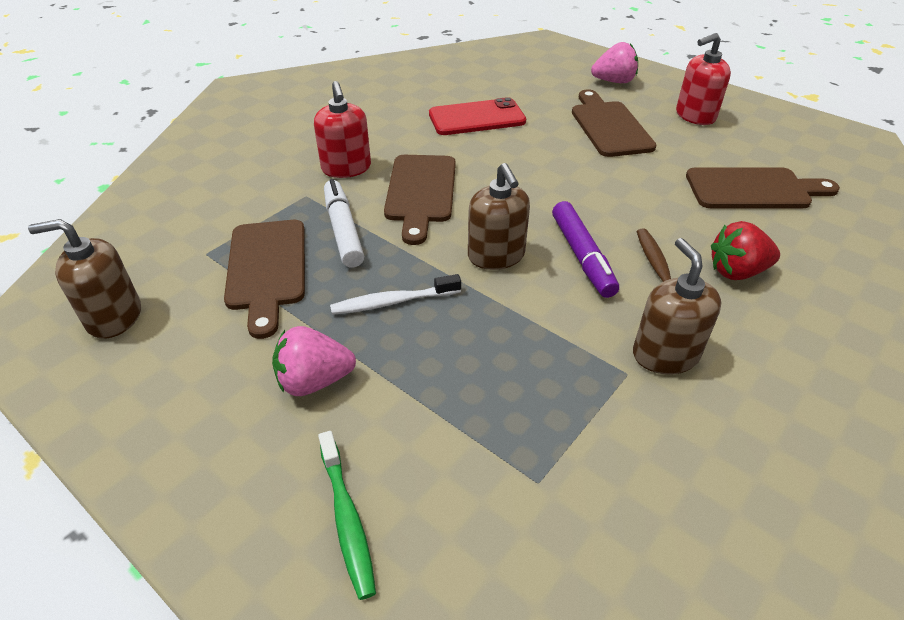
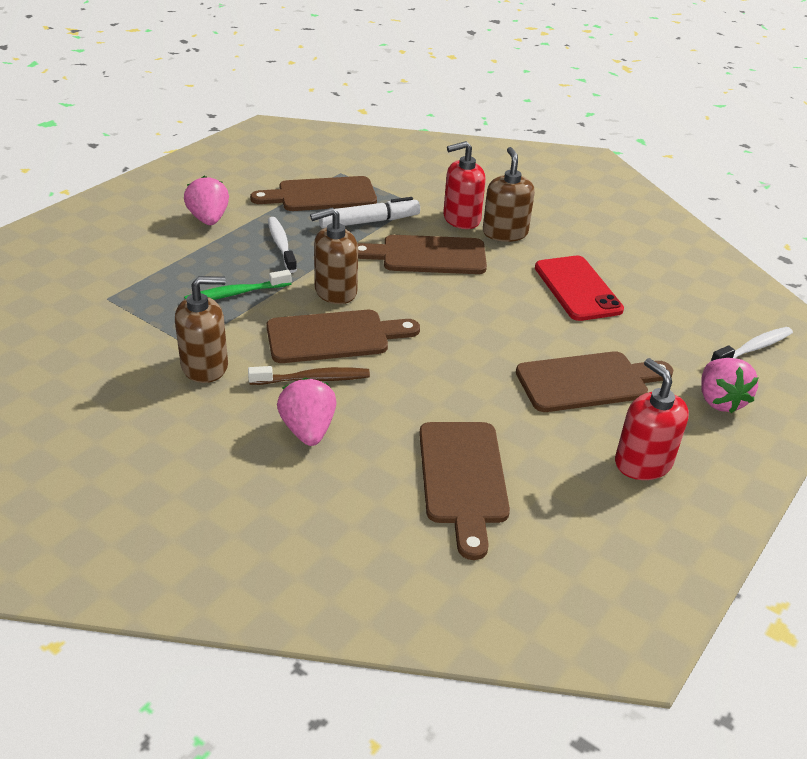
camera: 85 degrees right, 5 degrees down
brown soap dispenser [28,219,141,339] -> brown soap dispenser moved to [483,147,535,242]
green toothbrush [318,431,376,600] -> green toothbrush moved to [184,270,292,300]
purple marker [552,201,619,298] -> brown cutting board [267,310,420,363]
red strawberry [711,221,780,280] -> pink strawberry [277,377,337,446]
none -> white toothbrush [710,327,793,362]

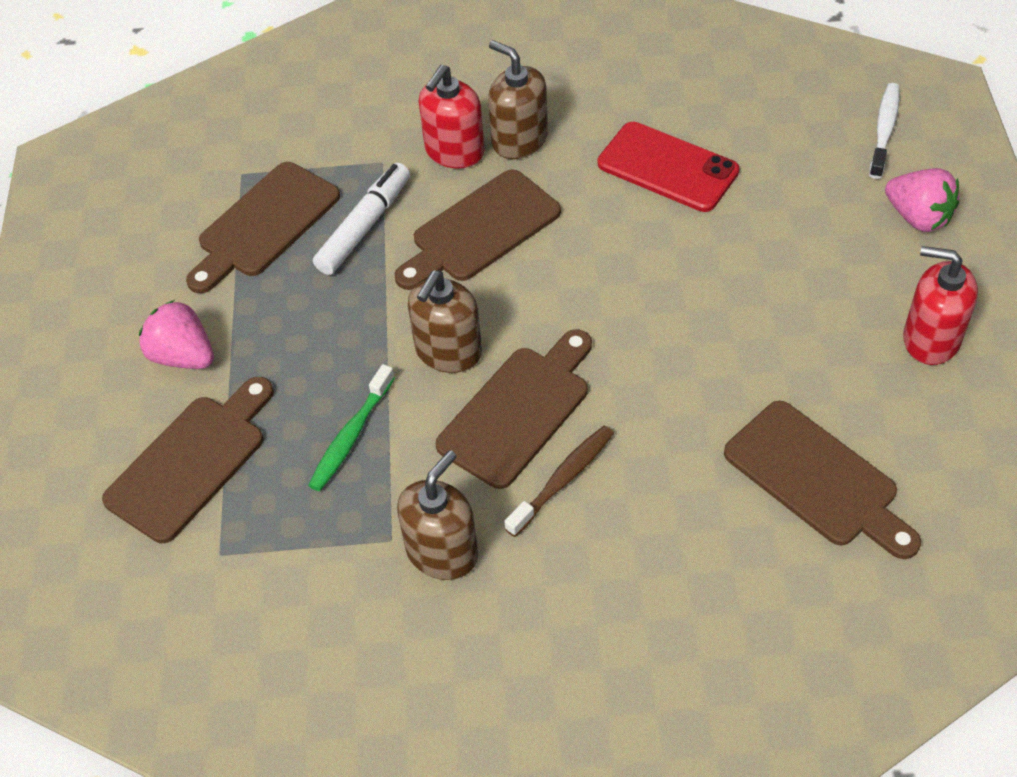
camera: 35 degrees left, 15 degrees up
white toothbrush [268,217,297,273] -> none
pink strawberry [277,377,337,446] -> none
brown cutting board [516,351,673,412] -> brown cutting board moved to [102,377,274,543]

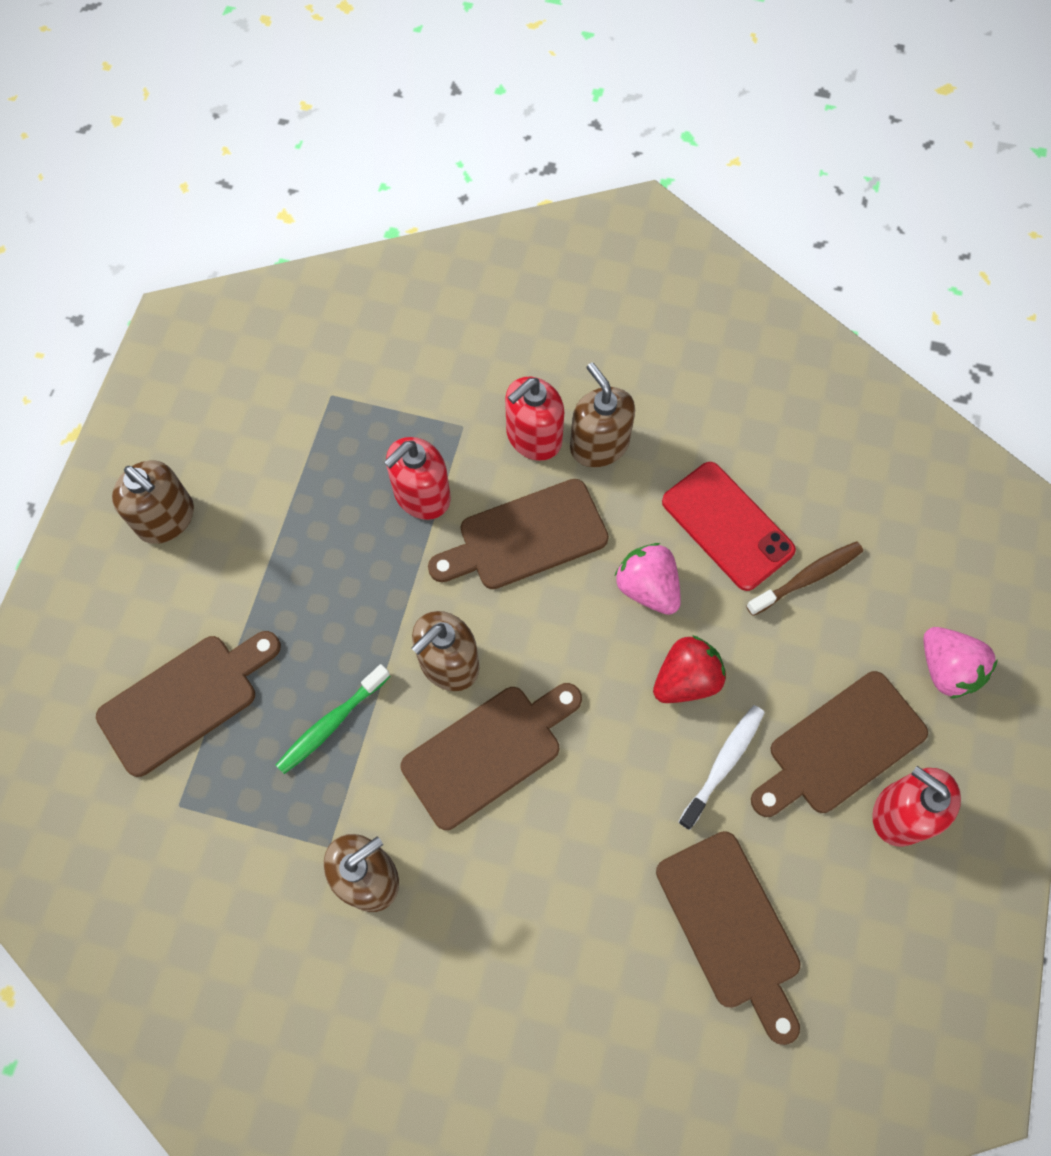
camera: 15 degrees right, 15 degrees up
pink strawberry [139,300,214,369] -> pink strawberry moved to [615,543,681,615]
brown cutting board [186,162,340,293] -> brown cutting board moved to [751,671,928,817]
white marker [313,163,410,275] -> red soap dispenser [384,437,451,520]
brown toothbrush [504,426,614,537] -> brown toothbrush moved to [746,542,863,616]
white toothbrush [869,83,899,179] -> white toothbrush moved to [679,705,765,830]
none -> brown soap dispenser [112,460,194,544]
none -> red strawberry [653,635,726,703]

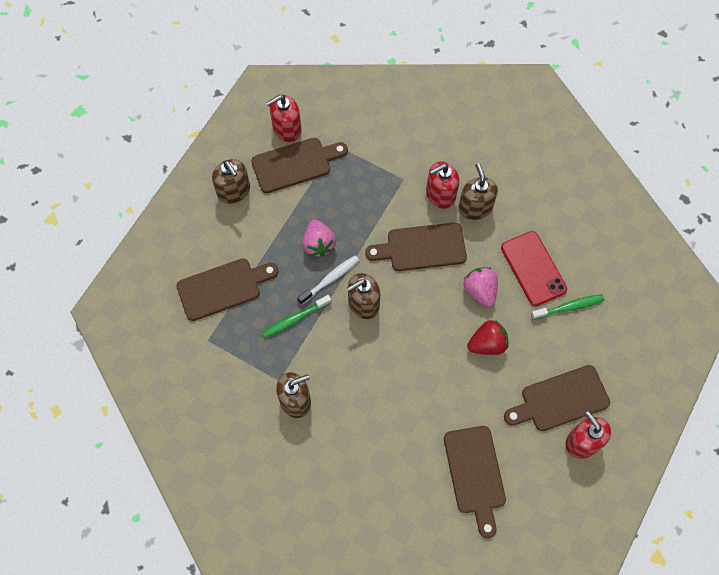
camera: 15 degrees right, 0 degrees up
red soap dispenser [384,437,451,520] -> red soap dispenser moved to [266,95,302,142]
brown cutting board [401,683,582,830] -> brown cutting board moved to [251,138,348,193]
white toothbrush [679,705,765,830] -> white toothbrush moved to [297,255,359,305]
brown toothbrush [746,542,863,616] -> green toothbrush [531,294,604,320]
pink strawberry [923,627,998,698] -> pink strawberry moved to [302,220,336,257]

